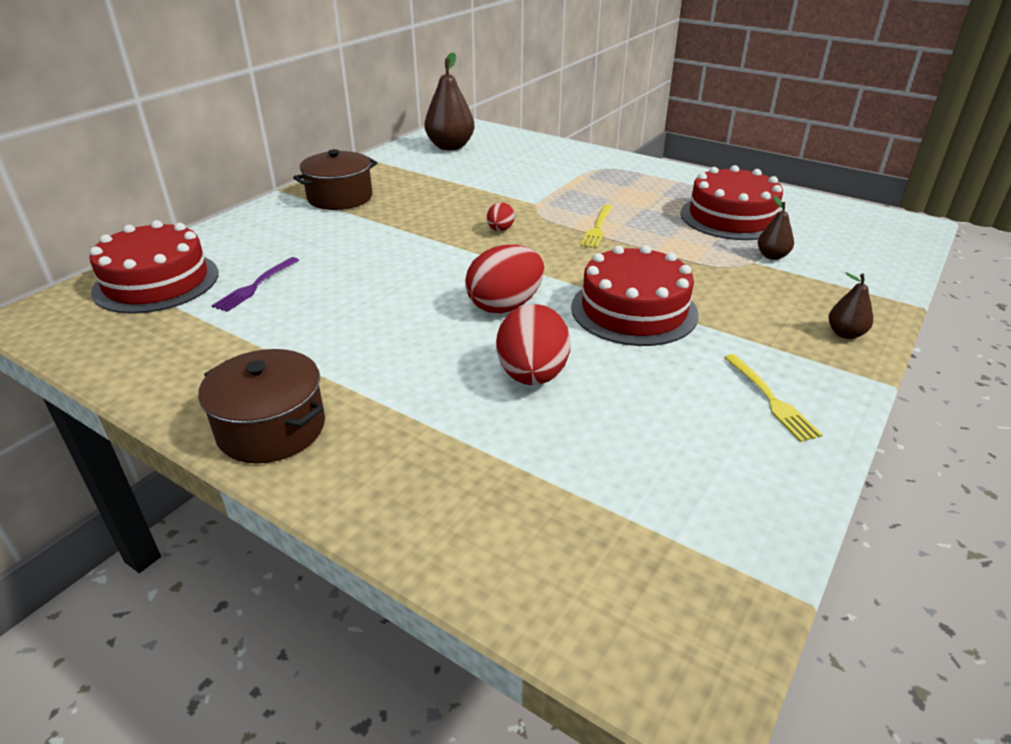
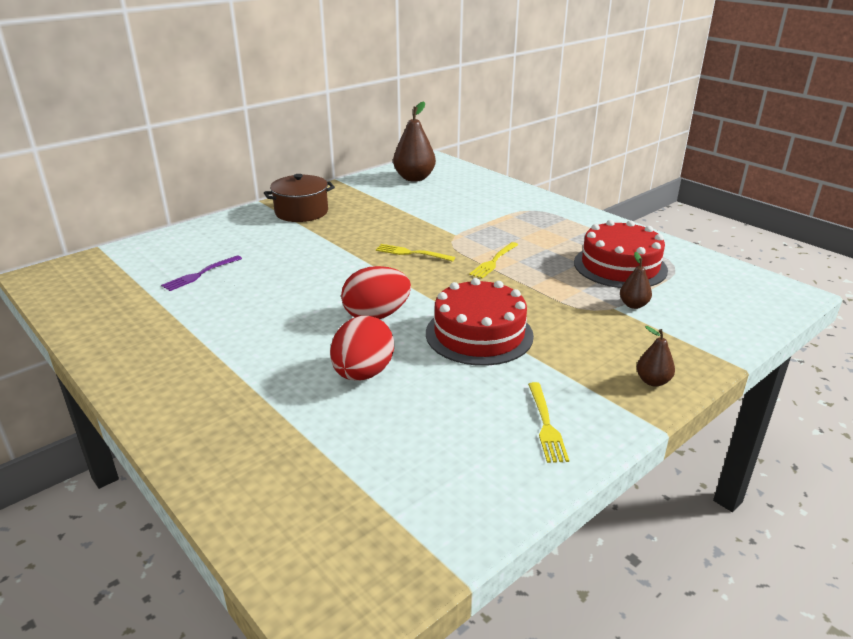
camera: 15 degrees right, 5 degrees down
red cake [89,220,219,314] -> none
brown pot [198,349,325,463] -> none
red egg [487,202,515,231] -> yellow fork [376,244,455,262]

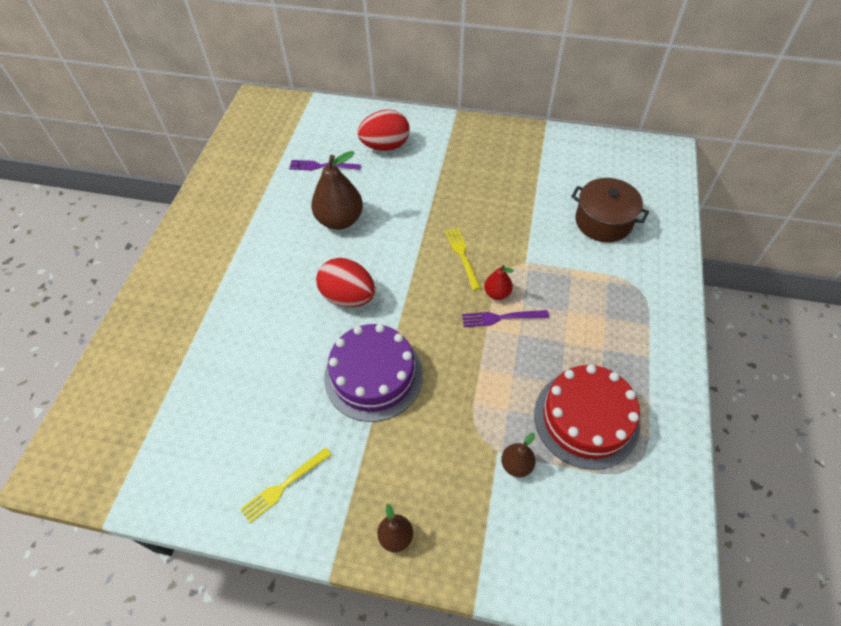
camera: 55 degrees right, 25 degrees up
brown pot [264,174,335,222] -> brown pot moved to [571,178,649,242]
red egg [330,316,394,381] -> red egg moved to [358,109,410,151]
brown pear [393,101,436,182] -> brown pear moved to [311,151,363,230]
red cake [426,278,534,366] -> purple cake [324,324,423,422]
yellow fork [469,242,518,279] -> purple fork [462,310,549,327]
none -> red pear [484,265,514,300]

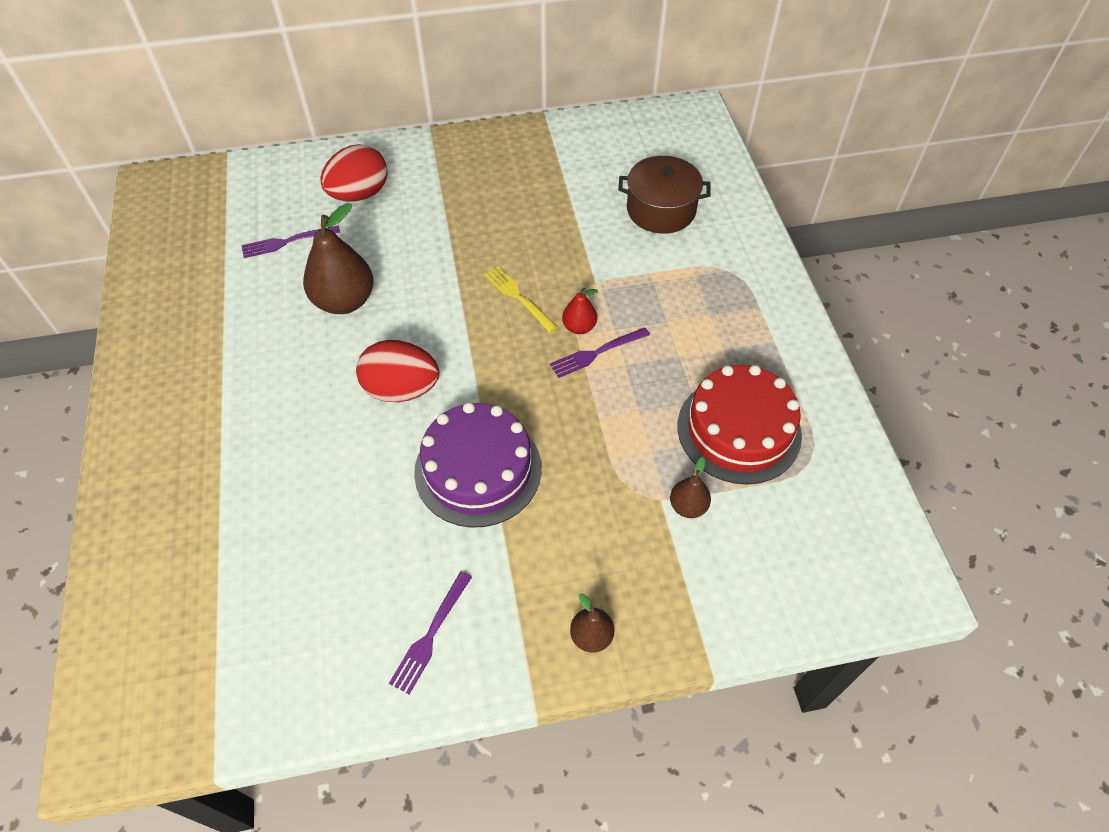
camera: 25 degrees left, 0 degrees up
yellow fork [240,447,332,523] -> purple fork [389,572,472,694]

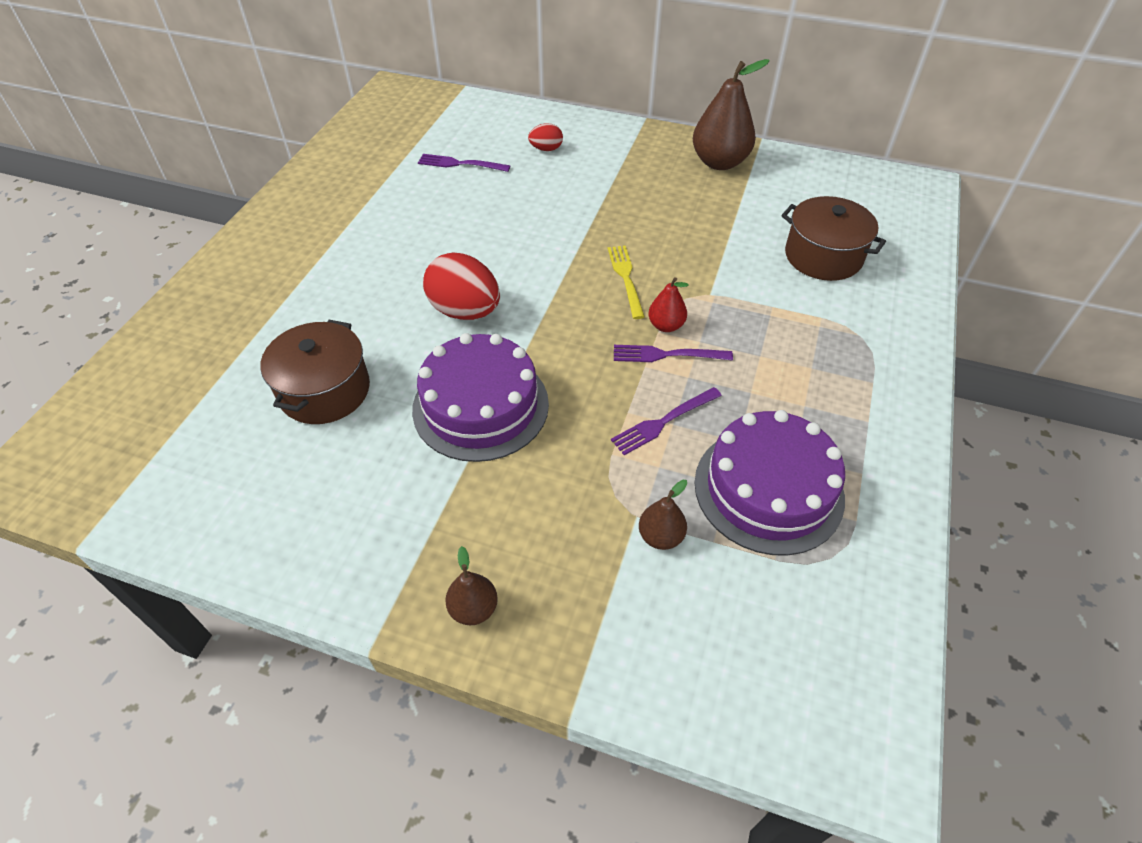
camera: 30 degrees right, 5 degrees down
brown pear [303,203,374,314] -> brown pear moved to [693,59,770,170]
red egg [321,144,388,202] -> red egg [528,123,563,151], size x0.52
purple fork [389,572,472,694] -> purple fork moved to [611,387,722,455]
red cake [678,365,802,484] -> purple cake [694,410,845,555]
none -> brown pot [260,320,370,424]

